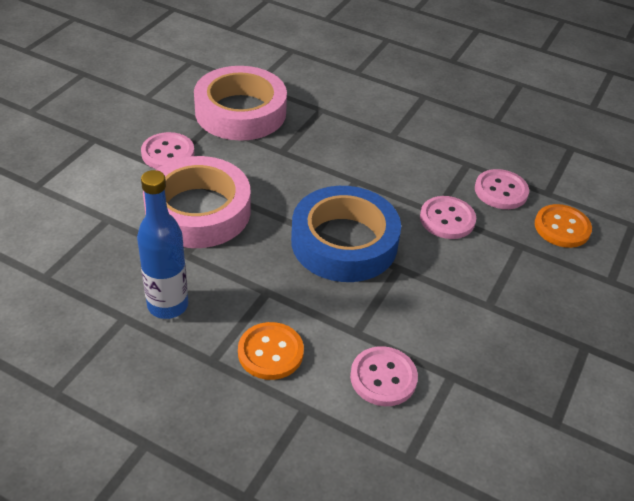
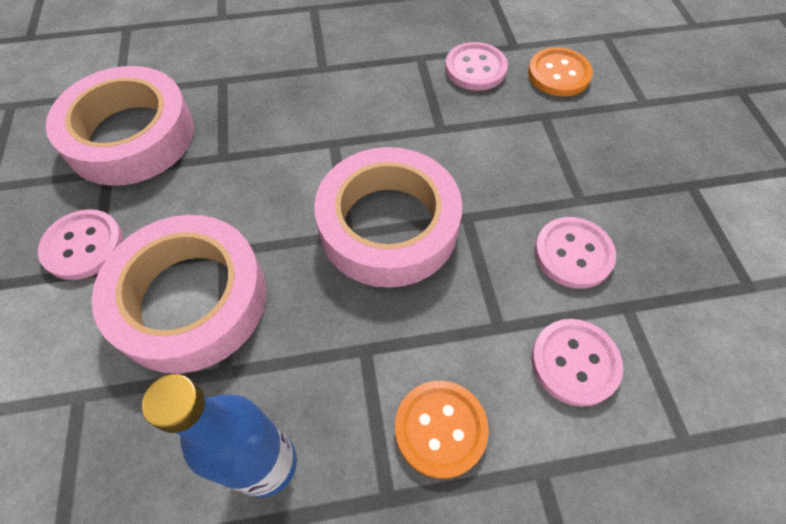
camera: 35 degrees left, 15 degrees up
blue tape [291,186,401,282] -> pink tape [314,147,462,288]
pink button [420,196,476,239] -> pink button moved to [534,217,616,289]

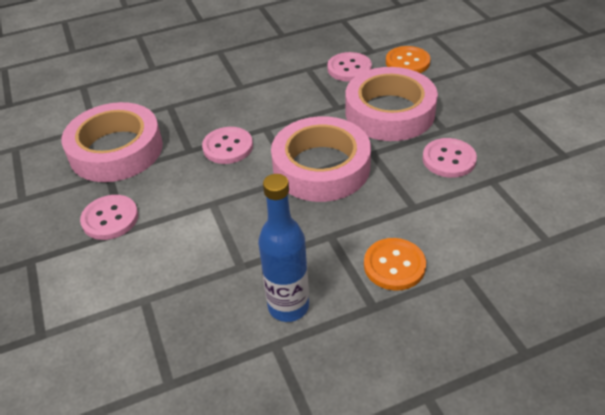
camera: 10 degrees left, 15 degrees down
pink tape [92,215,266,374] -> pink tape moved to [345,67,438,141]
pink button [531,319,623,407] -> pink button moved to [202,127,253,164]

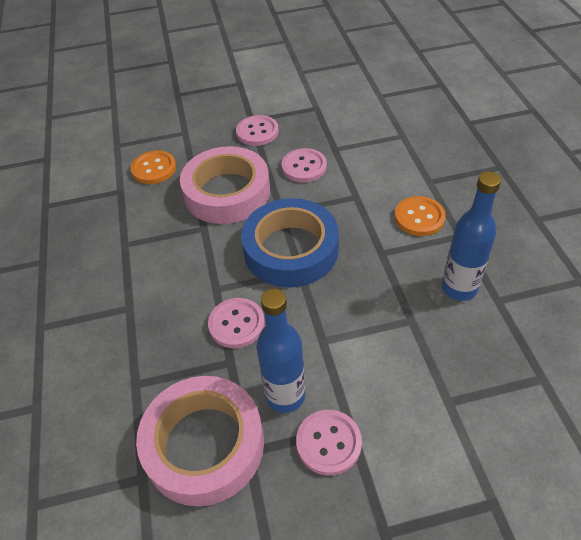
camera: 80 degrees left, 5 degrees up
pink tape [271,116,371,202] -> blue tape [241,198,339,287]
pink button [327,52,372,82] -> pink button moved to [236,115,279,146]
none -> blue bottle [256,289,305,413]

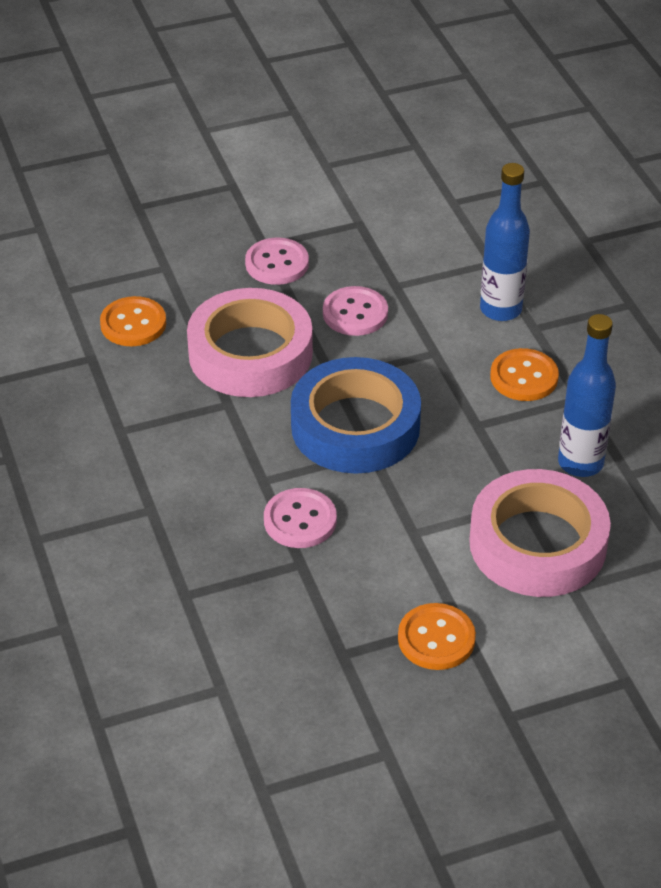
camera: 10 degrees left, 5 degrees down
pink tape [136,376,264,506] -> pink tape moved to [469,469,611,597]
blue bottle [256,289,305,413] -> blue bottle moved to [480,163,530,321]
pink button [296,410,362,476] -> orange button [398,603,476,670]

